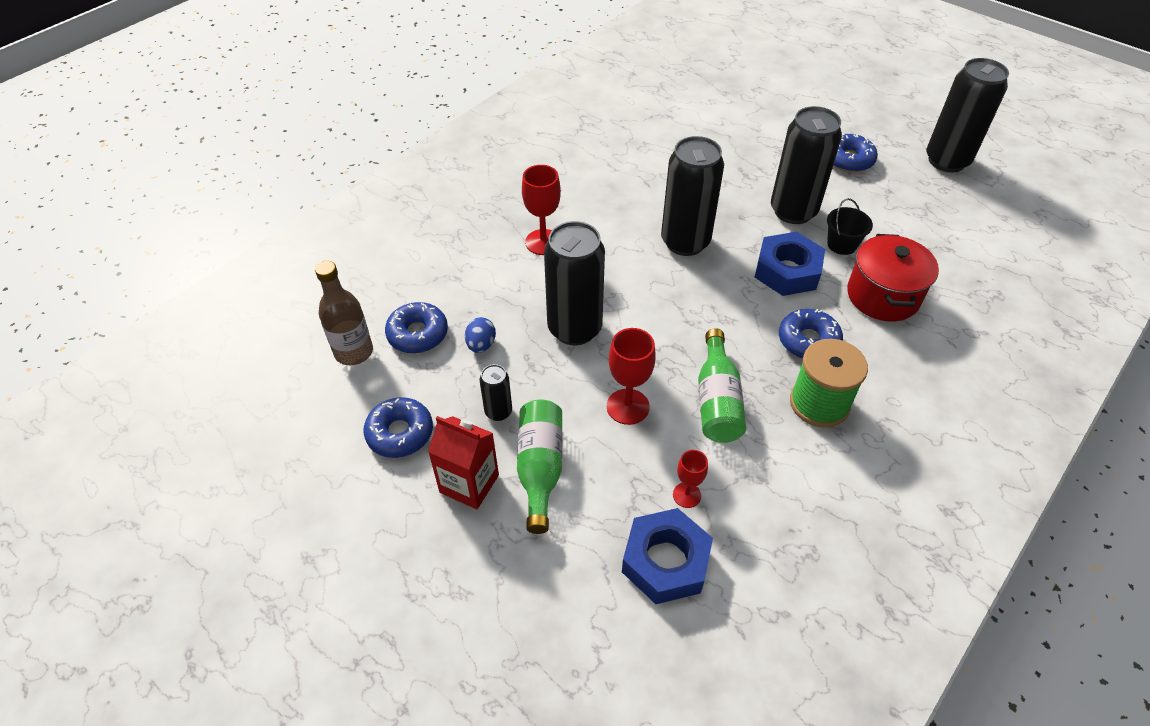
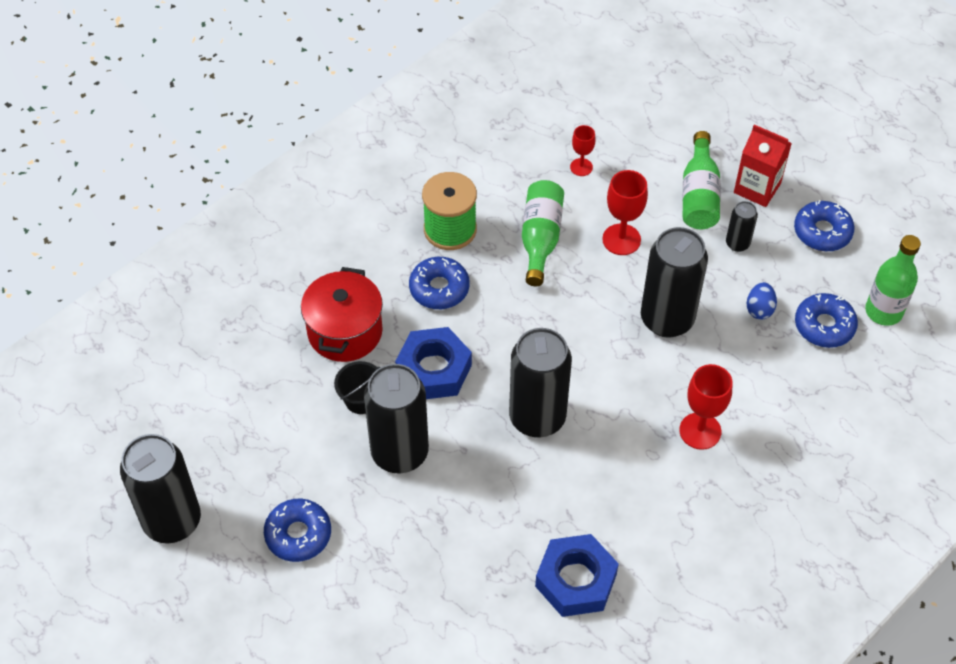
camera: 175 degrees left, 5 degrees up
brown bottle [315,261,373,365] -> green bottle [865,235,921,326]
blue nut [622,508,713,604] -> blue nut moved to [535,534,619,617]

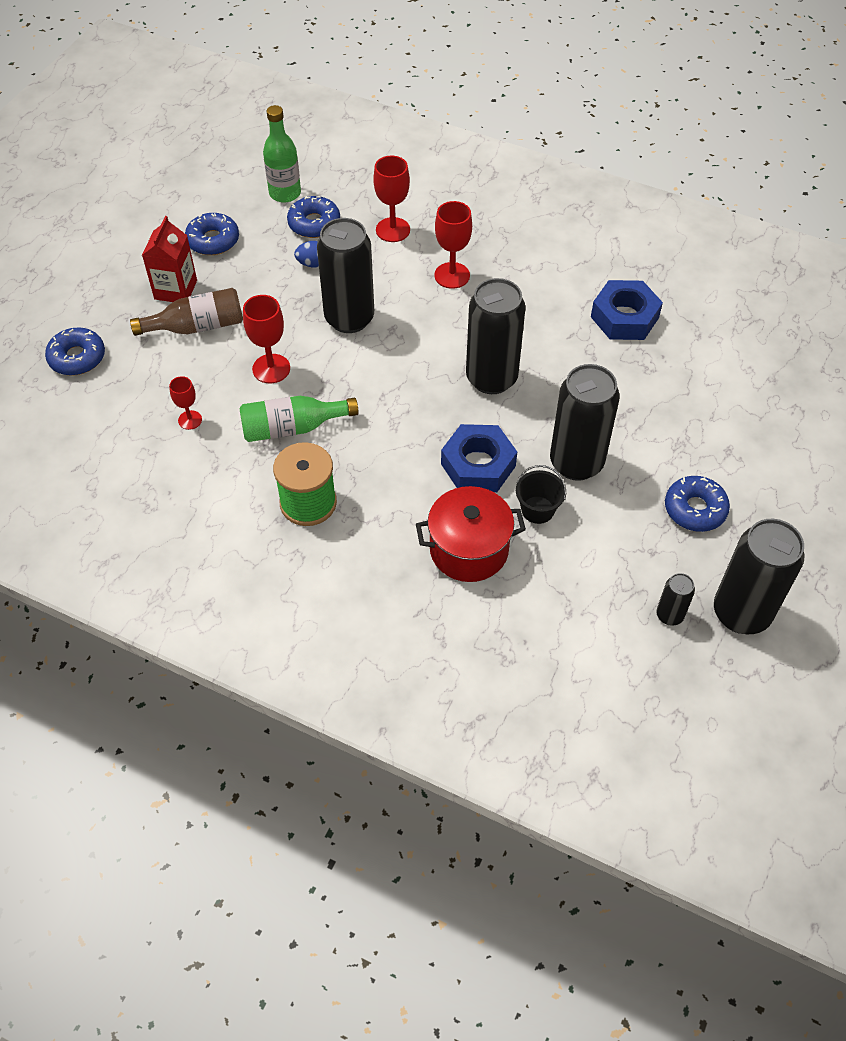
camera: 110 degrees left, 0 degrees up
blue donut [409,257,470,309] -> blue donut moved to [45,327,105,376]
green bottle [683,131,720,229] -> brown bottle [130,288,243,336]
black can [726,201,758,252] -> black can moved to [656,573,695,626]
none -> red goblet [373,155,410,242]

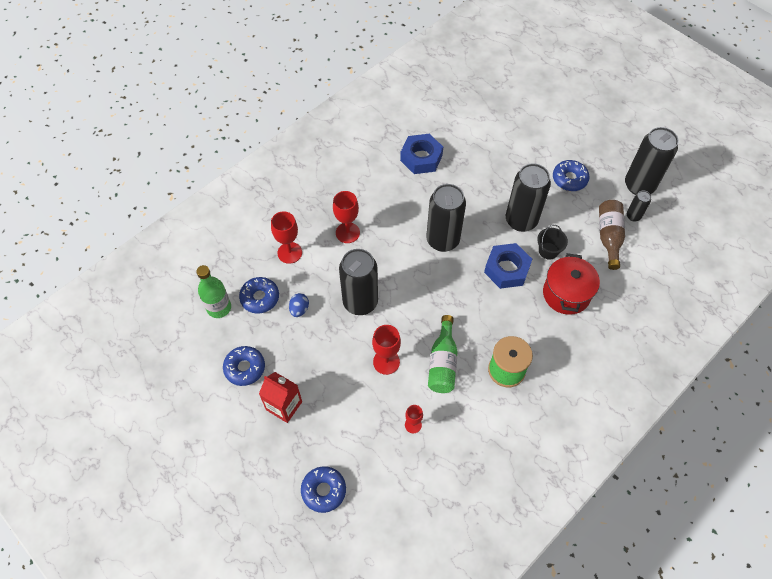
camera: 70 degrees left, 5 degrees up
brown bottle [130,288,243,336] -> brown bottle moved to [599,200,625,270]

